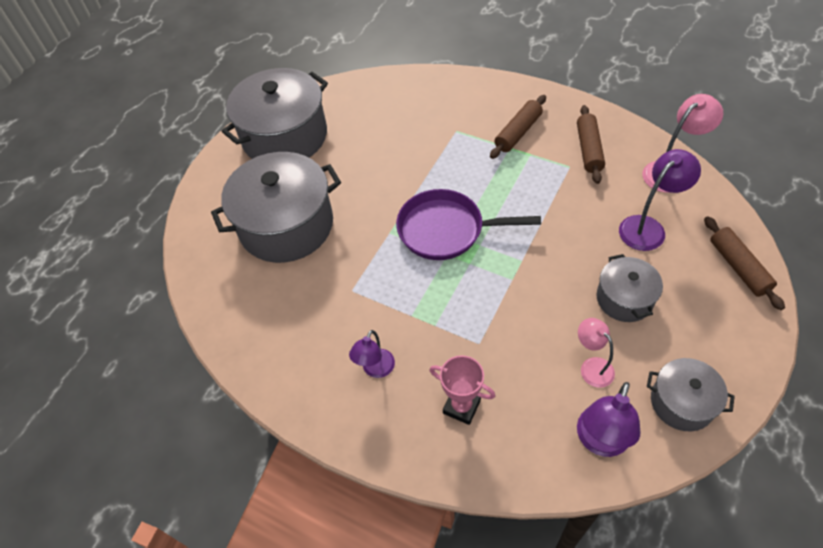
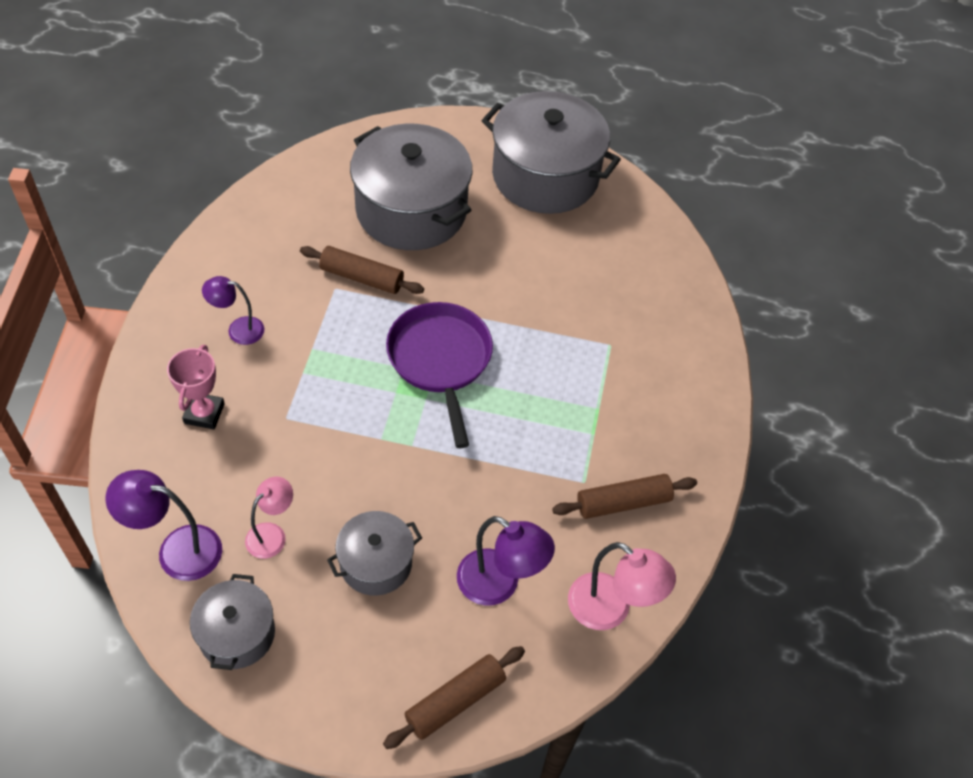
camera: 65 degrees right, 0 degrees up
brown rolling pin [490,95,546,159] -> brown rolling pin moved to [300,246,424,294]

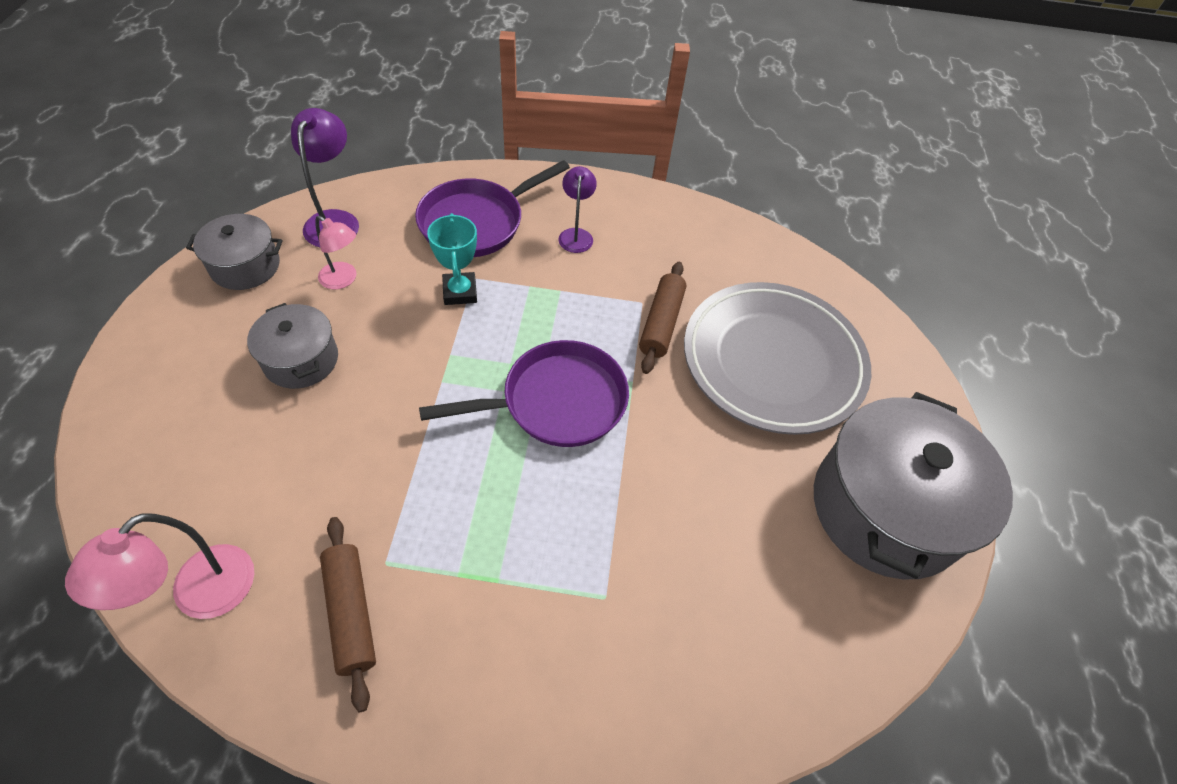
camera: 85 degrees right, 0 degrees up
pink trophy [167,345,225,429] -> purple pan [415,160,570,257]
grey pot [350,124,472,250] -> grey plate [684,282,871,435]
brown rolling pin [383,646,525,749] -> none
purple lamp [457,516,555,606] -> none
none -> turquoise trophy [427,213,477,305]

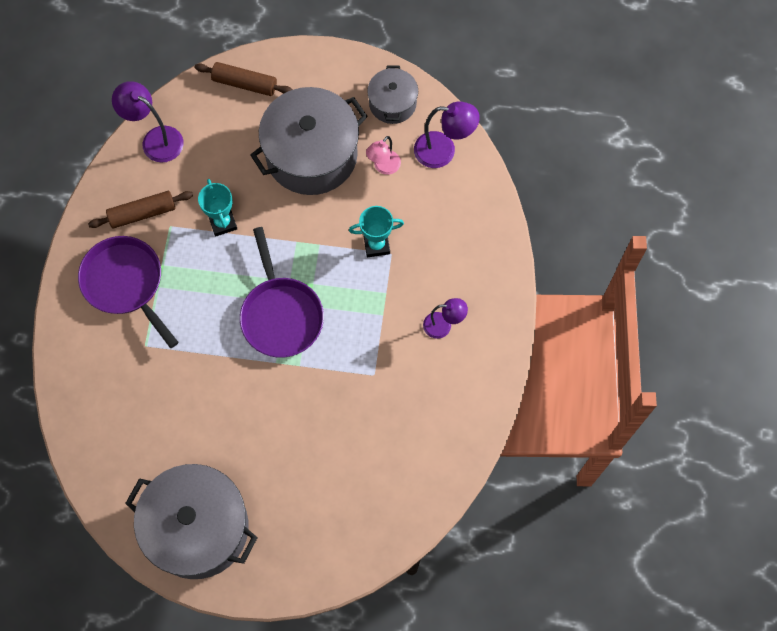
camera: 95 degrees right, 15 degrees up
pink lamp [65,513,254,619] -> purple lamp [112,81,184,163]
grey pot [247,303,338,389] -> grey pot [250,87,368,195], size x1.90
purple pan [415,160,570,257] -> purple pan moved to [78,236,179,348]
brown rolling pin [639,262,686,374] -> brown rolling pin moved to [195,62,293,96]
grey plate [684,282,871,435] -> none
none -> turquoise trophy [198,179,237,237]

